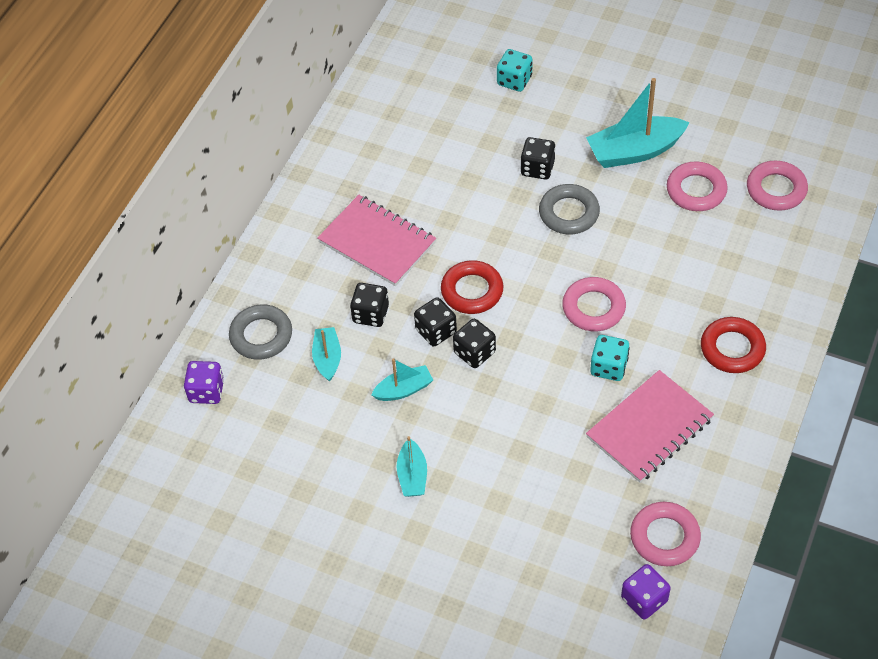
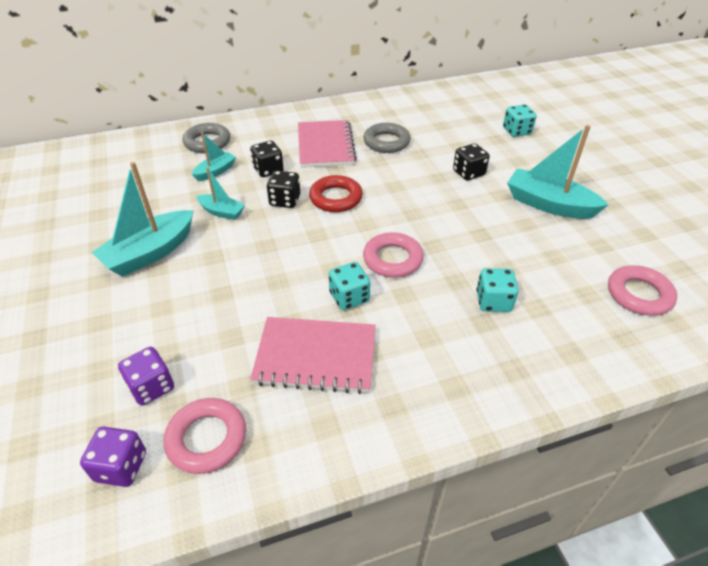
camera: 45 degrees right, 10 degrees down
purple dice [184,361,224,404] -> purple dice moved to [118,347,174,406]
turquoise boat [396,436,427,497] -> turquoise boat [91,162,194,277], size x1.82
black dice [453,319,496,368] -> none
grey ring [539,184,600,234] -> grey ring moved to [363,123,410,153]
pink ring [667,162,728,211] -> none
red ring [701,317,766,373] -> none
none -> turquoise dice [476,268,519,312]

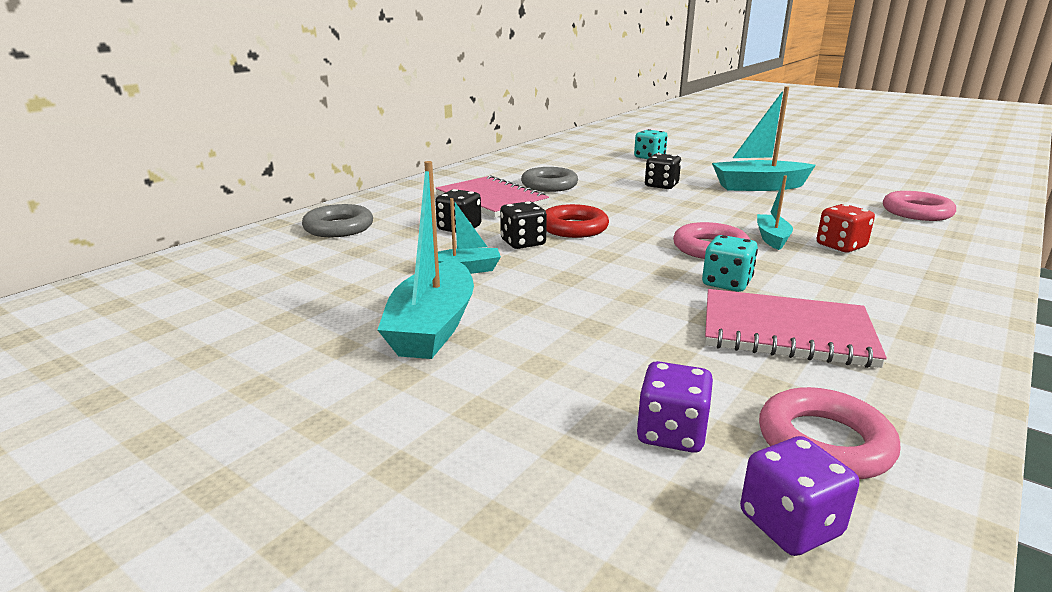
camera: 35 degrees left, 20 degrees down
turquoise boat [192,132,236,181] -> turquoise boat moved to [757,175,793,250]
pink notebook [250,317,376,394] -> pink notebook turned 45 degrees clockwise [705,289,887,368]
turquoise dice [476,268,519,312] -> red dice [817,204,875,253]

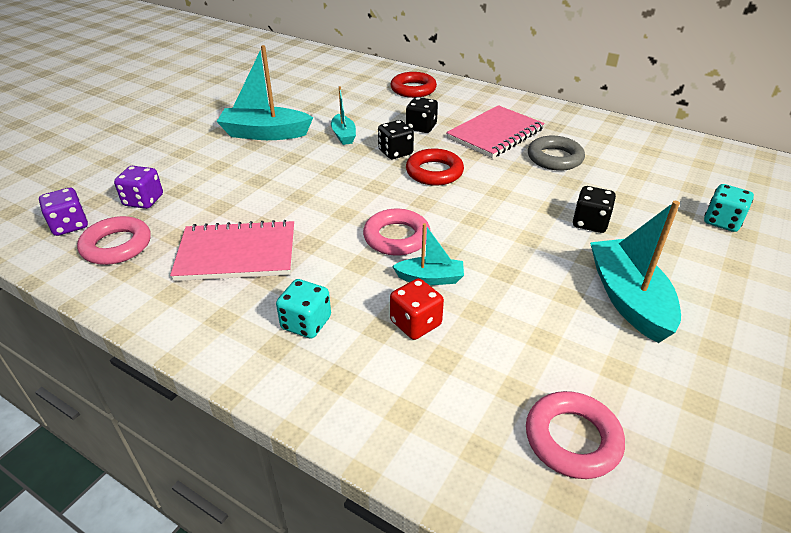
camera: 85 degrees right, 15 degrees up
grey ring [302,204,373,237] -> red ring [391,72,437,98]
turquoise dice [702,235,758,292] -> turquoise dice moved to [276,279,331,339]
pink notebook [705,289,887,368] -> pink notebook turned 75 degrees clockwise [170,220,294,281]

